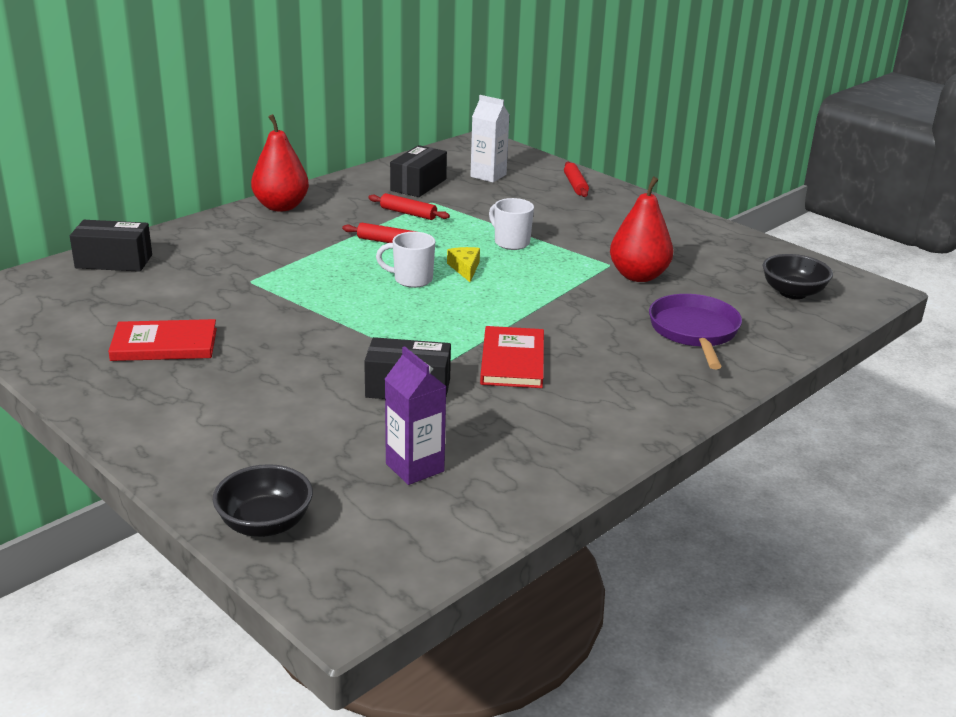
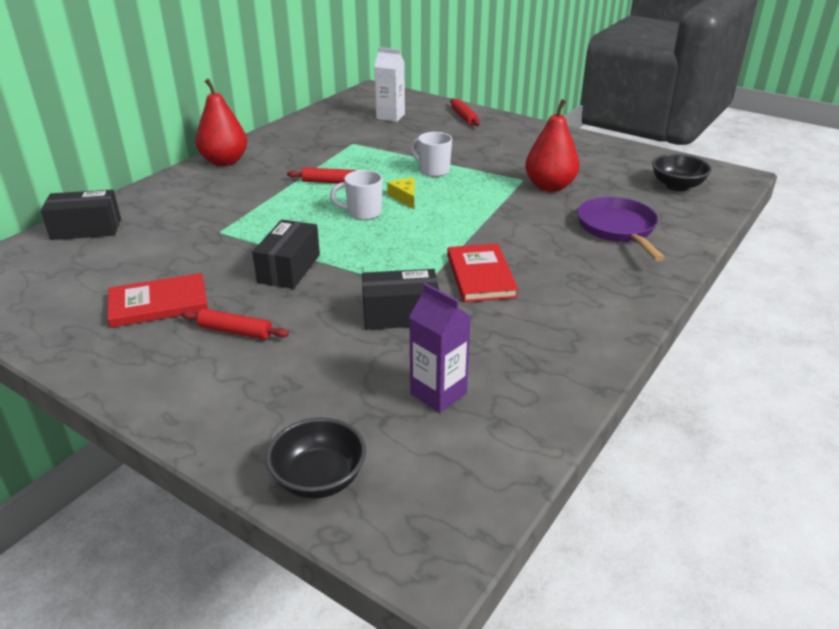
camera: 10 degrees left, 5 degrees up
red rolling pin [368,193,450,220] -> red rolling pin moved to [181,309,289,339]
black box [390,145,447,197] -> black box moved to [252,220,320,289]

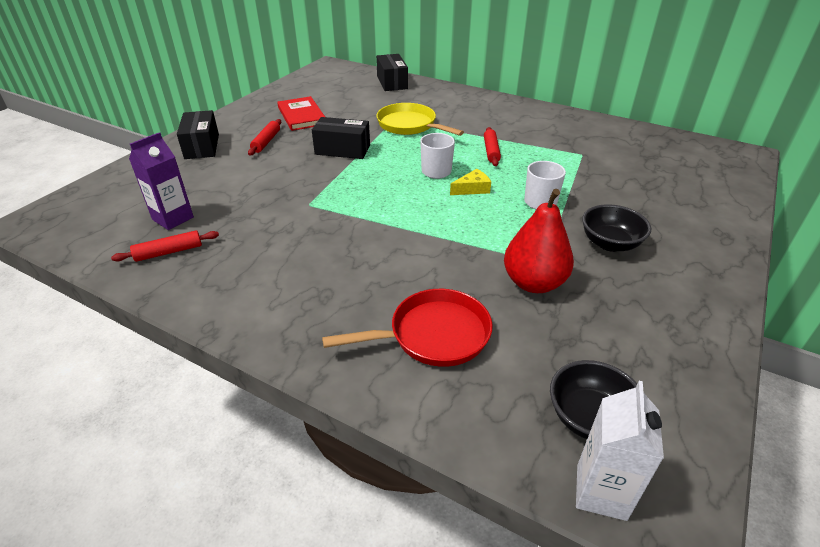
camera: 85 degrees right, 5 degrees up
red pear [196,79,247,166] -> none
black bowl [266,418,366,499] -> black bowl moved to [582,204,651,252]
black box [362,269,439,330] -> black box moved to [177,110,219,159]
white carton [374,47,405,122] -> white carton moved to [576,381,664,521]
red book [447,244,519,302] -> none
red rolling pin [450,98,480,126] -> red rolling pin moved to [111,230,219,262]
purple pan [577,197,665,261] -> red pan [322,289,493,367]
none -> yellow pan [376,103,464,136]

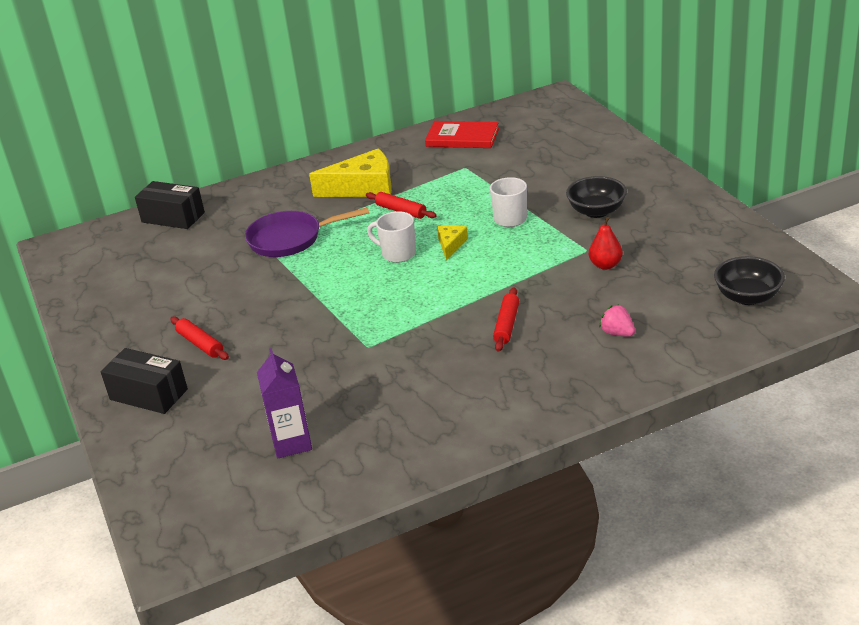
camera: 50 degrees left, 5 degrees down
red rolling pin [111,230,219,262] -> red rolling pin moved to [493,287,519,352]
red book [277,96,325,131] -> red book moved to [425,121,499,148]
black box [312,117,370,159] -> none
red pan [322,289,493,367] -> pink strawberry [599,304,635,336]
yellow pan [376,103,464,136] -> purple pan [245,207,369,257]
red pear [504,189,574,293] -> red pear [589,217,623,270], size x0.56
white carton [576,381,664,521] -> none
none -> yellow cheese [309,149,392,197]

